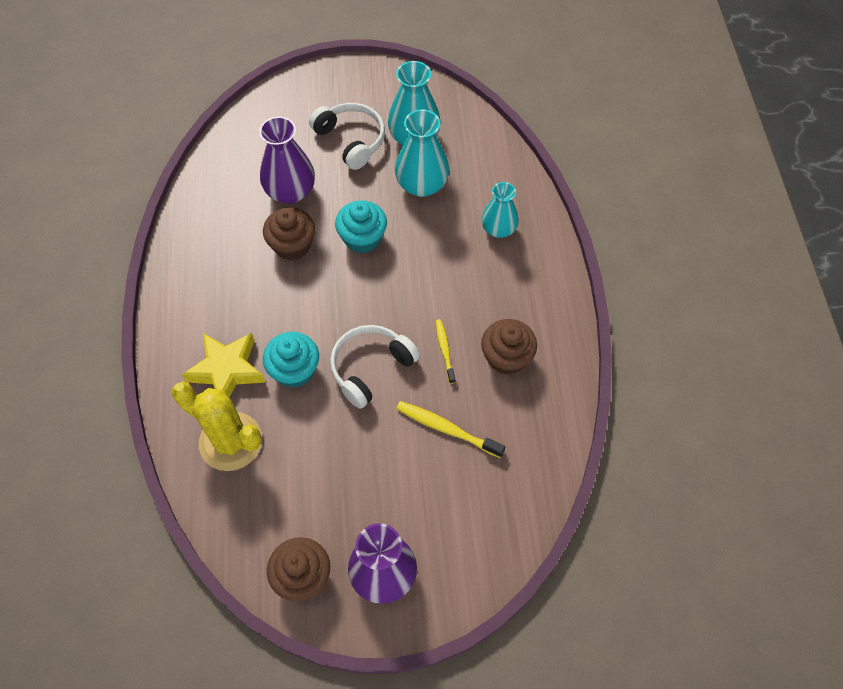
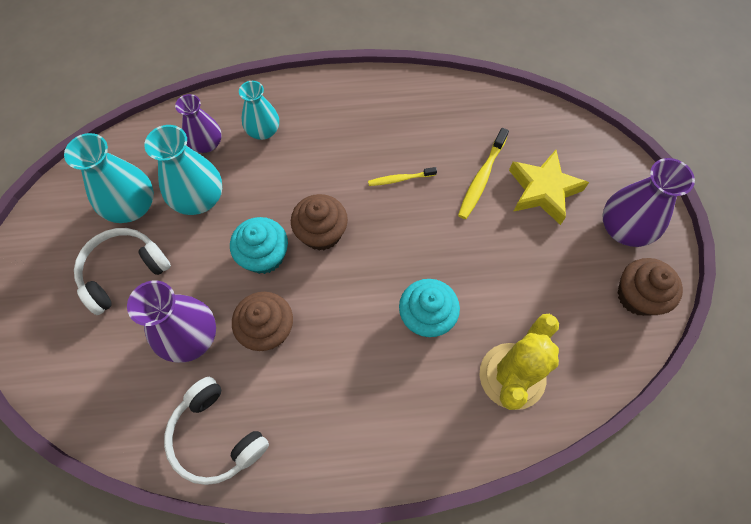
camera: 90 degrees left, 5 degrees up
yellow star [182,333,265,398] -> yellow star moved to [509,150,589,225]
white headphones [330,325,420,409] -> white headphones moved to [164,377,269,485]
brown cupcake [481,319,537,375] -> brown cupcake moved to [291,194,348,250]
none -> purple vase [175,94,222,153]

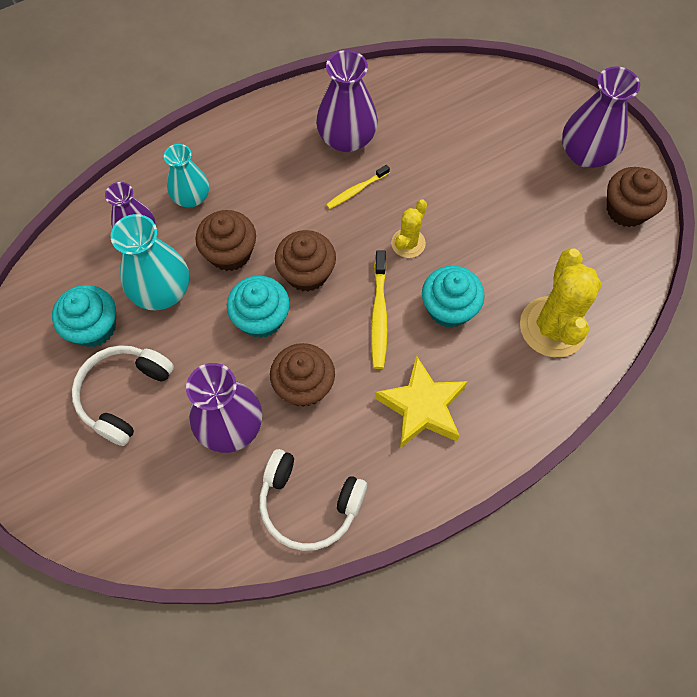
camera: 25 degrees left, 0 degrees up
turquoise vase [64,133,154,223] -> turquoise cupcake [52,285,116,347]
yellow toothbrush [458,128,509,219] -> yellow toothbrush moved to [371,250,388,369]
yellow star [509,150,589,225] -> yellow star moved to [375,356,468,448]
none -> brown cupcake [195,210,256,271]
none -> purple vase [316,50,378,152]
none -> yellow cactus [391,199,427,258]

